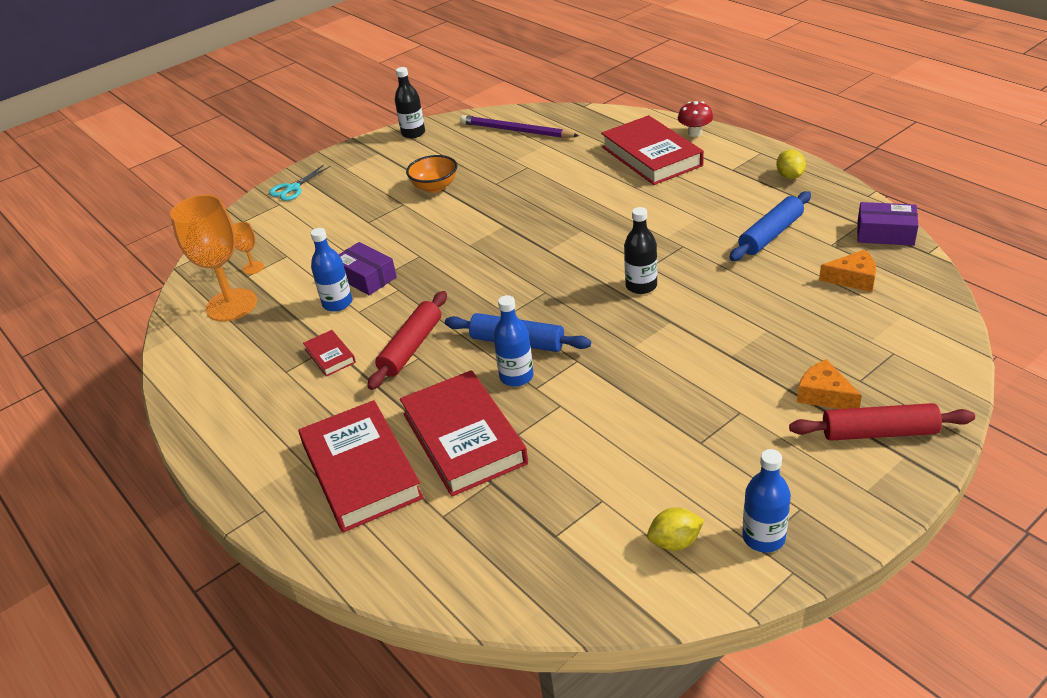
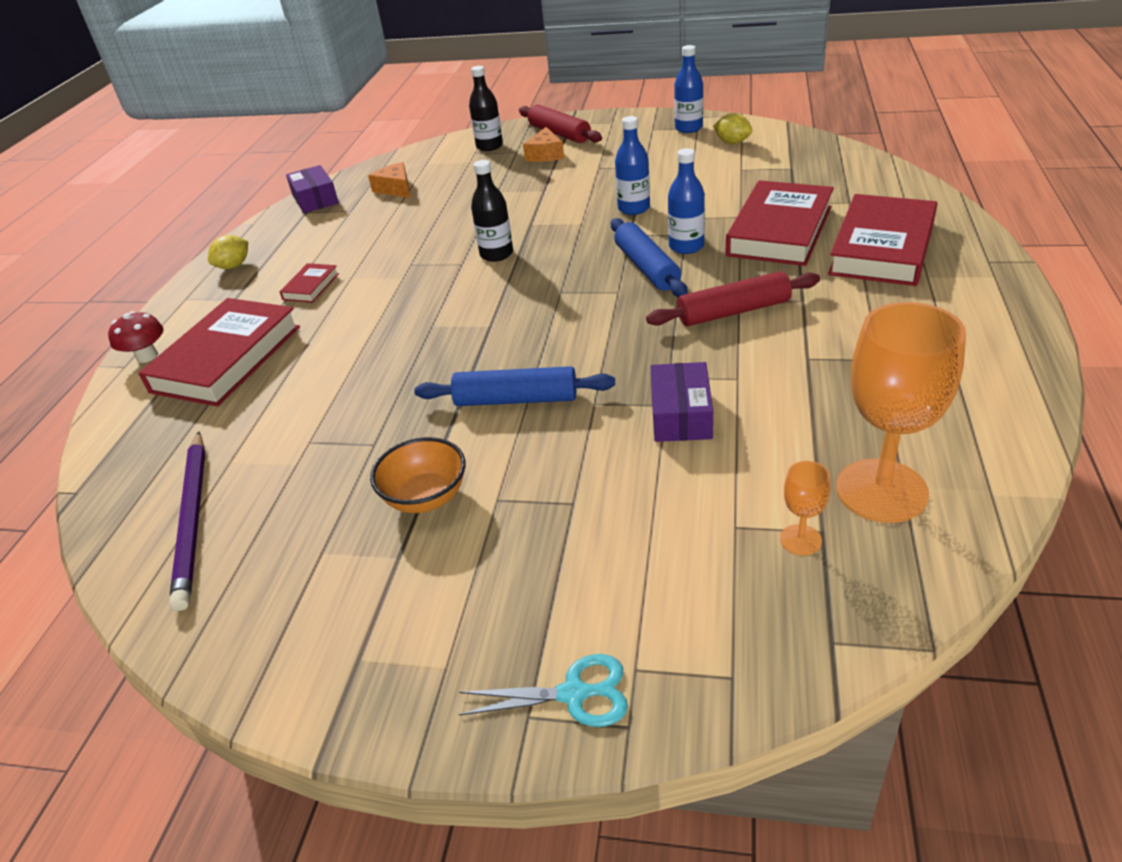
camera: 130 degrees left, 0 degrees up
red book [303,330,356,377] -> red book moved to [279,263,339,303]
blue bottle [311,228,352,312] -> blue bottle moved to [615,116,650,215]
black bottle [395,67,425,139] -> black bottle moved to [469,66,503,151]
blue rolling pin [729,191,811,261] -> blue rolling pin moved to [414,366,615,406]

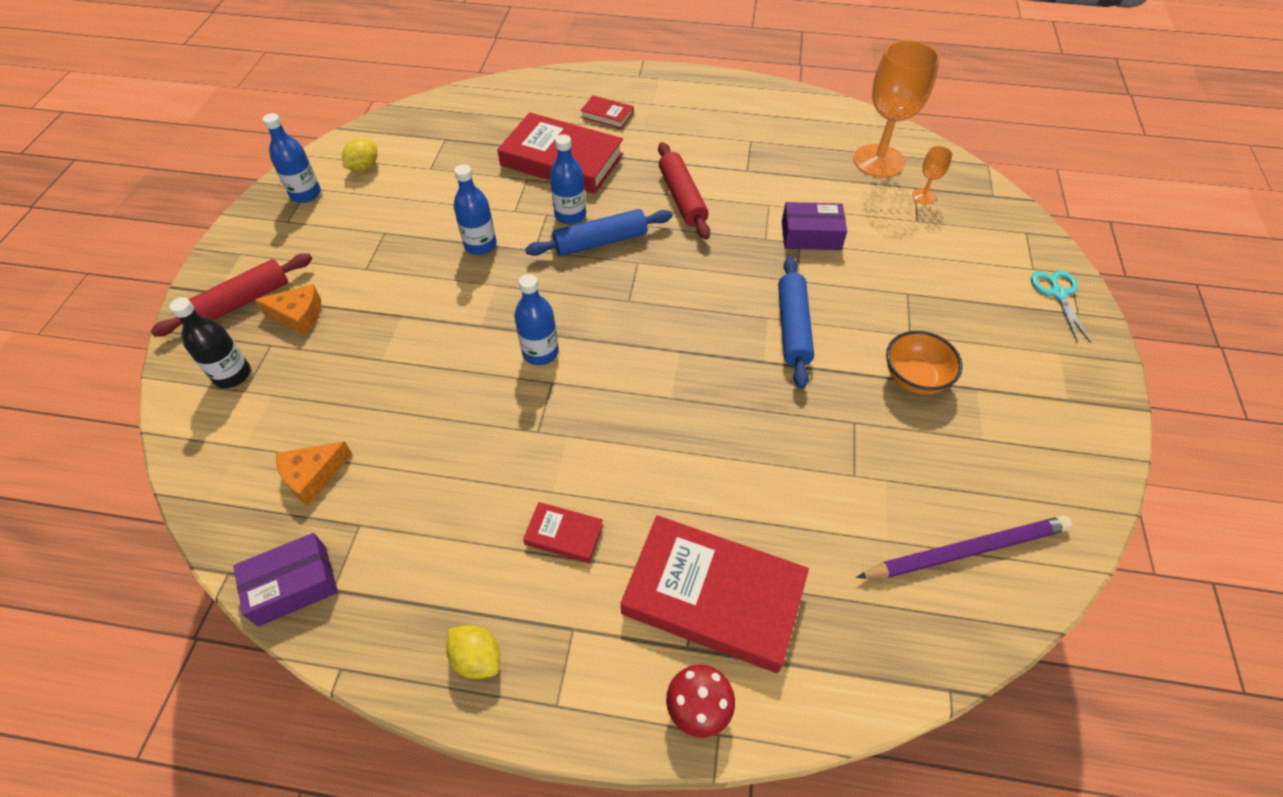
camera: 95 degrees left, 15 degrees up
black bottle [471,160,513,262] -> blue bottle [514,274,559,365]
red book [828,194,937,286] -> red book [580,95,633,129], size x0.45

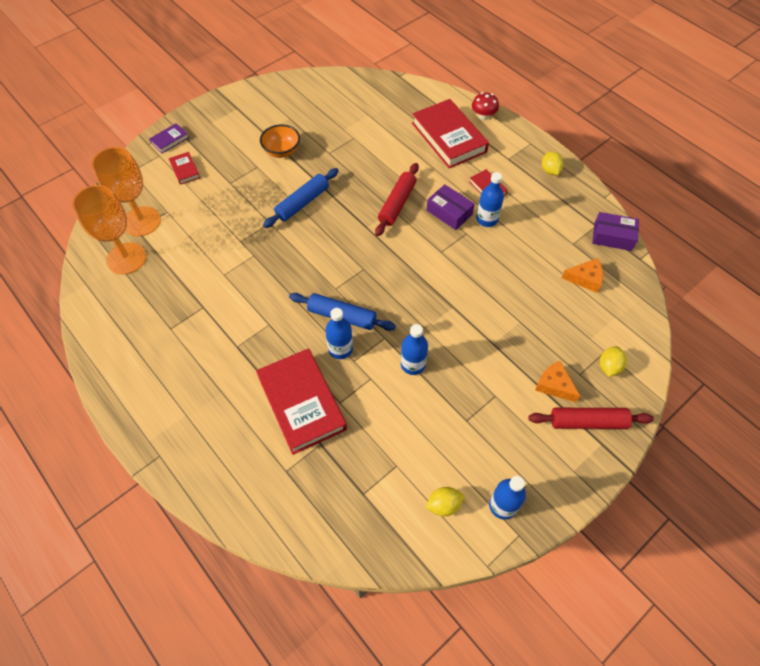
camera: 140 degrees left, 5 degrees up
black bottle [170,297,251,388] -> yellow lemon [600,346,627,377]
blue bottle [514,274,559,365] -> blue bottle moved to [476,172,504,227]
red book [580,95,633,129] -> red book moved to [169,152,200,185]
red rolling pin [658,142,710,240] -> red rolling pin moved to [375,163,419,236]
purple box [782,202,847,250] -> purple box moved to [427,184,475,230]
purple pencil [856,516,1072,579] -> none
orange goblet [912,146,953,204] -> orange goblet [91,147,161,236], size x2.26
turquoise scissors [1031,270,1091,343] -> purple book [149,123,189,153]

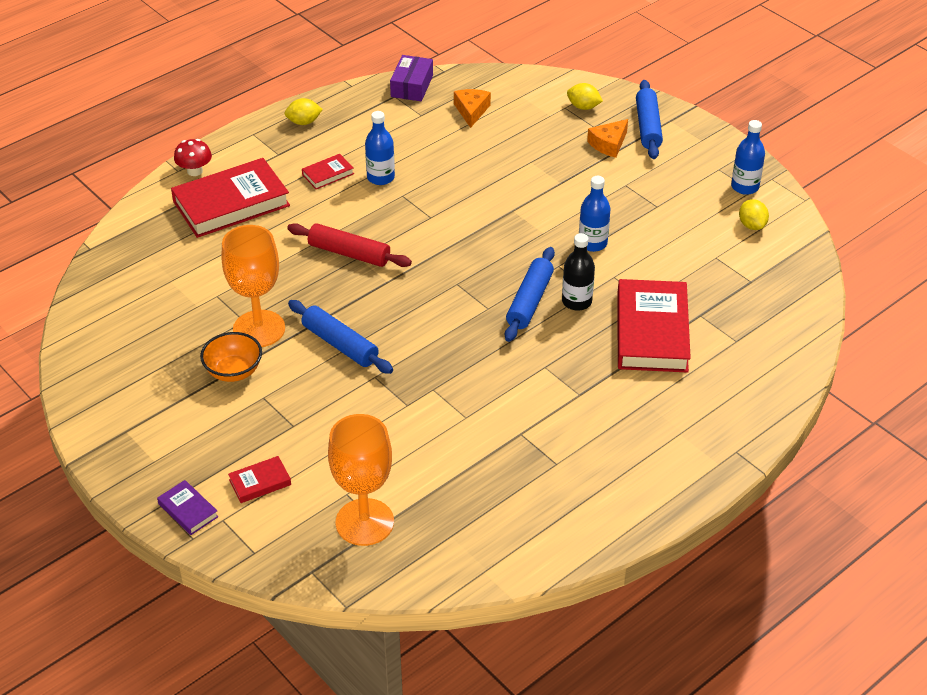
camera: 90 degrees left, 15 degrees down
orange goblet [72,185,146,275] -> orange goblet moved to [221,225,285,347]
red book [256,348,347,455] -> red book turned 60 degrees counterclockwise [617,279,691,373]
blue bottle [325,308,353,359] -> black bottle [562,233,595,311]
purple box [427,184,475,230] -> none
red rolling pin [528,408,654,429] -> blue rolling pin [636,80,663,159]

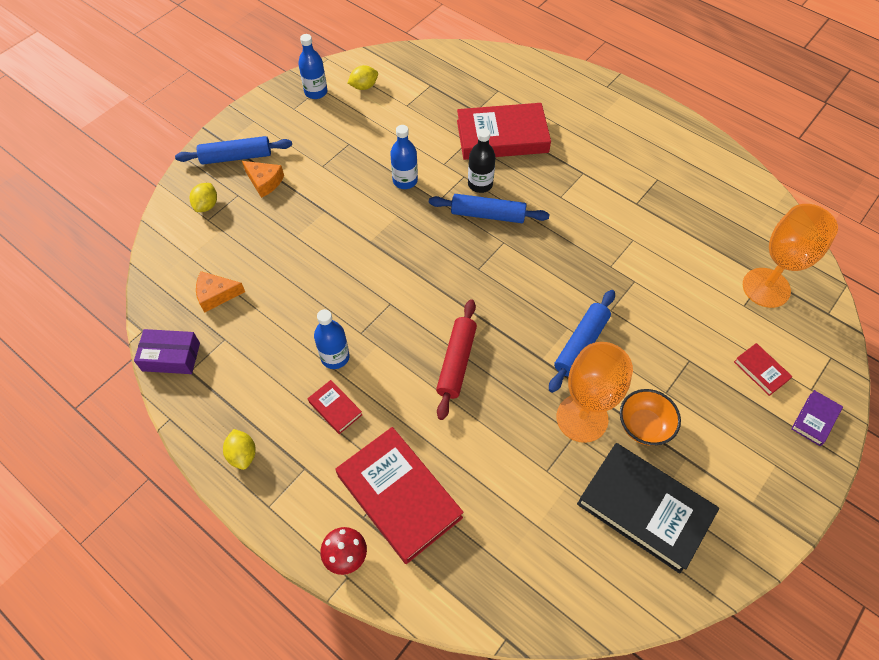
camera: 100 degrees left, 15 degrees up
none -> black book [577,443,719,574]

